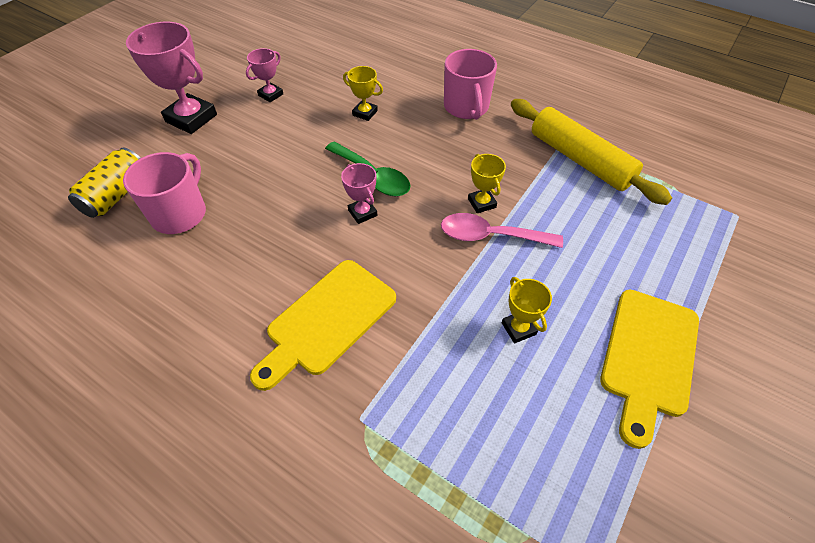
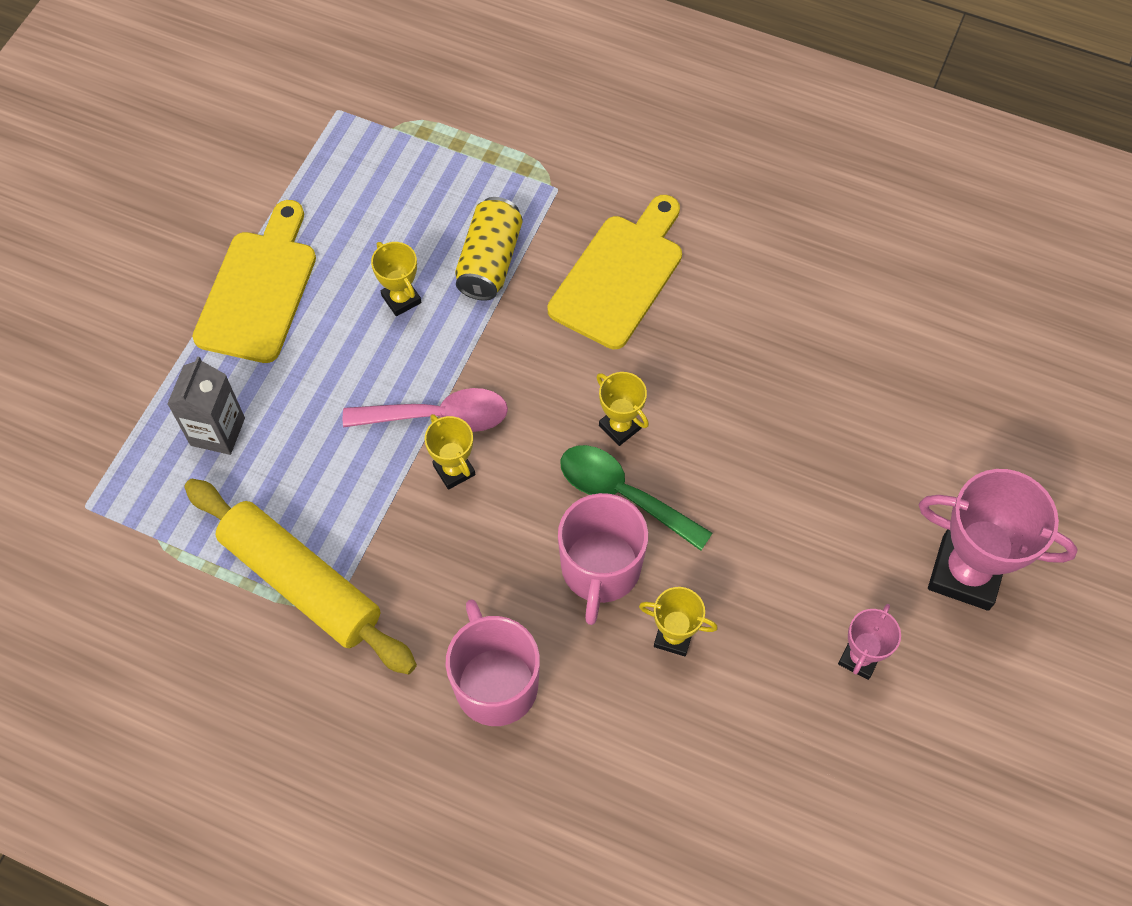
camera: 170 degrees right, 10 degrees up
yellow can [68,148,140,218] -> yellow can moved to [455,197,523,301]
pink mug [123,152,206,234] -> pink mug moved to [558,493,648,625]
pink trophy [341,163,377,224] -> yellow trophy [596,372,649,446]
none -> grey carton [167,356,245,455]

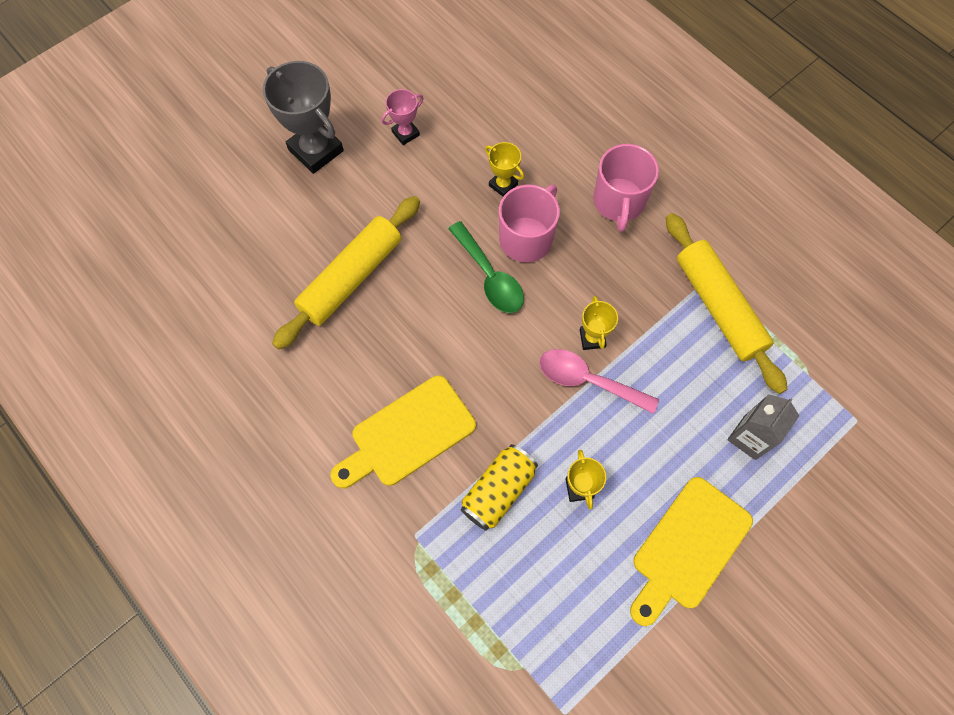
camera: 155 degrees left, 5 degrees up
yellow trophy [596,372,649,446] -> none
pink trophy [919,469,1078,611] -> grey trophy [263,61,344,174]
none -> yellow rolling pin [272,196,420,350]

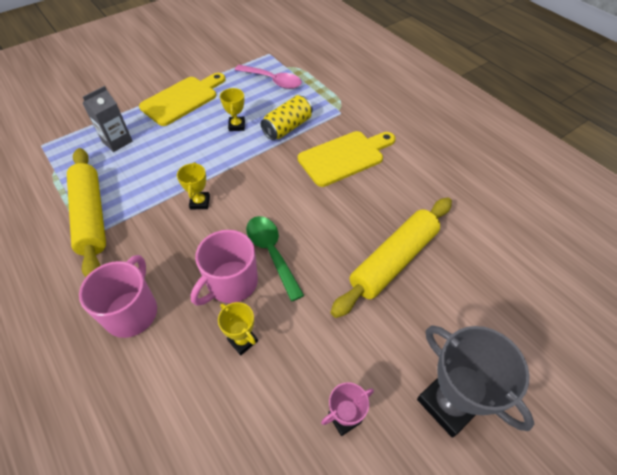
camera: 175 degrees left, 15 degrees down
pink spoon [539,349,659,414] -> pink spoon moved to [235,65,302,89]

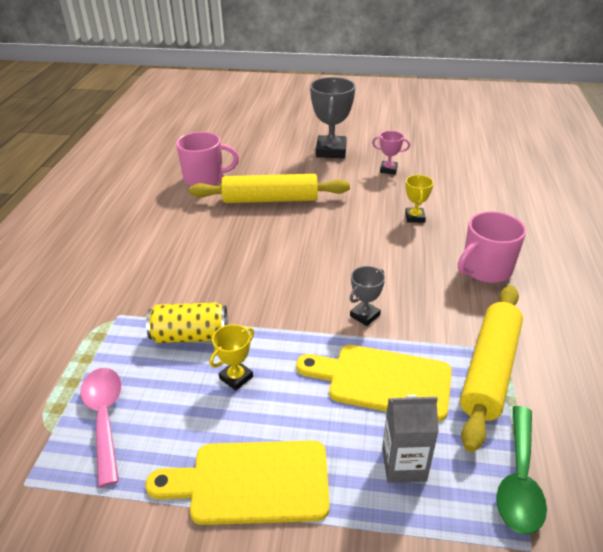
camera: 135 degrees left, 15 degrees down
yellow trophy [177,162,210,209] -> grey trophy [350,266,385,326]
pink mug [191,230,258,306] -> pink mug moved to [176,132,239,186]
green spoon [246,216,304,302] -> green spoon moved to [497,406,547,534]
yellow cutting board [298,131,395,187] -> yellow cutting board moved to [296,345,452,422]

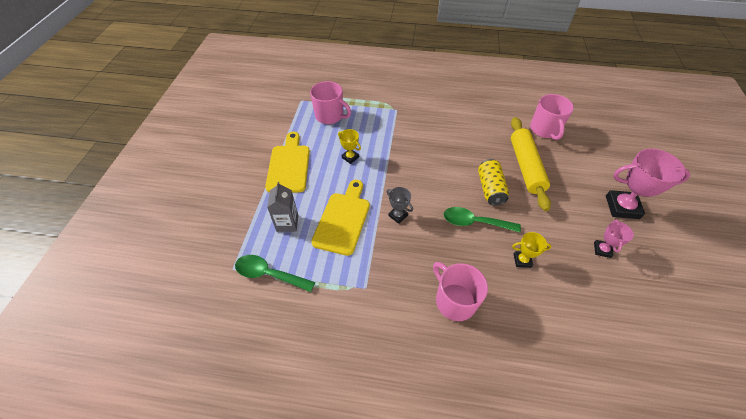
camera: 90 degrees right, 15 degrees up
pink spoon [80,368,122,487] -> pink mug [310,81,351,124]
yellow can [146,303,228,343] -> yellow can moved to [478,159,509,206]
grey trophy [310,77,356,158] -> pink trophy [606,149,690,219]
yellow rolling pin [460,285,523,452] -> none
none -> green spoon [444,207,521,233]

